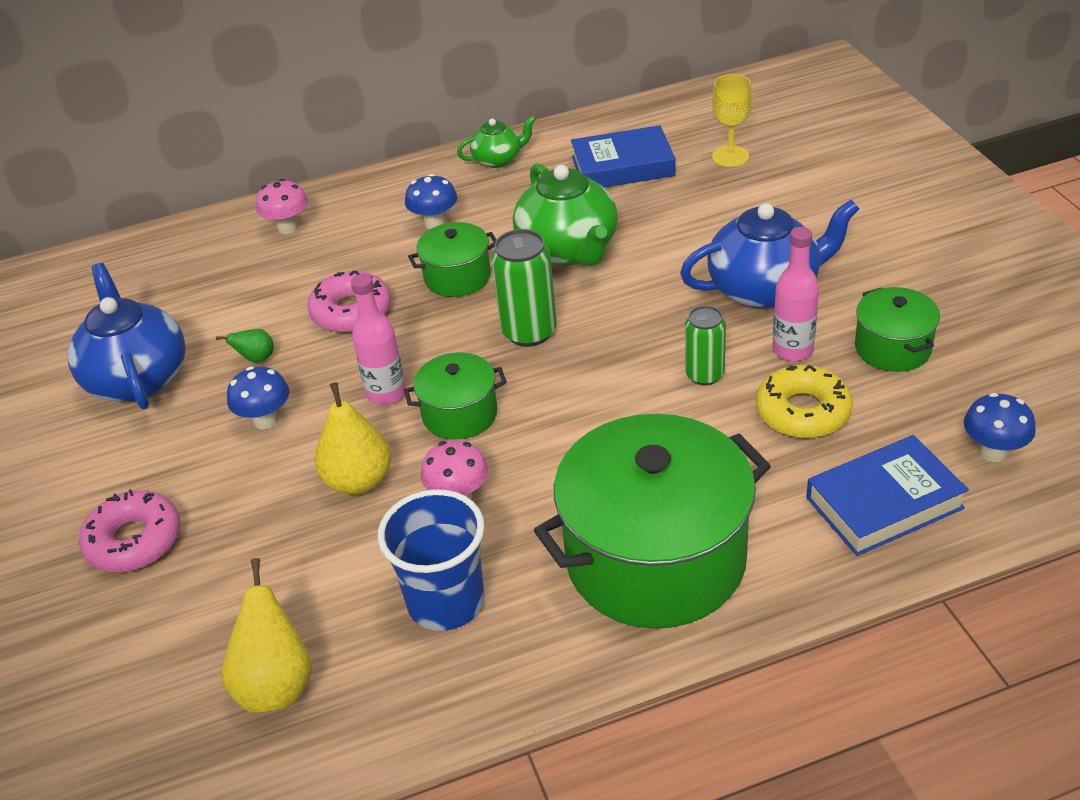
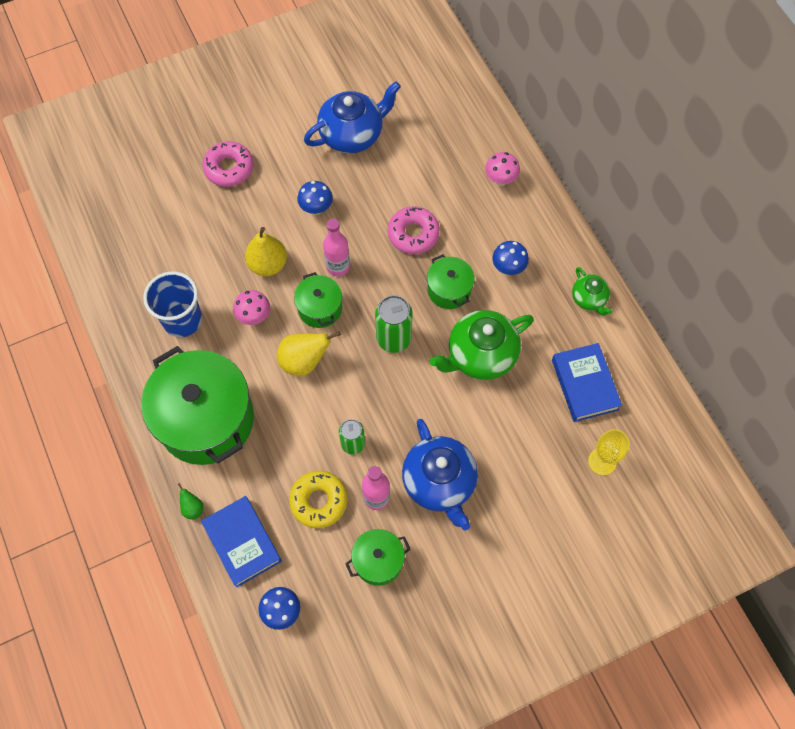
camera: 80 degrees right, 25 degrees up
green pear [216,329,274,363] -> green pear moved to [178,483,203,520]
yellow pear [221,558,312,713] -> yellow pear moved to [277,331,341,376]

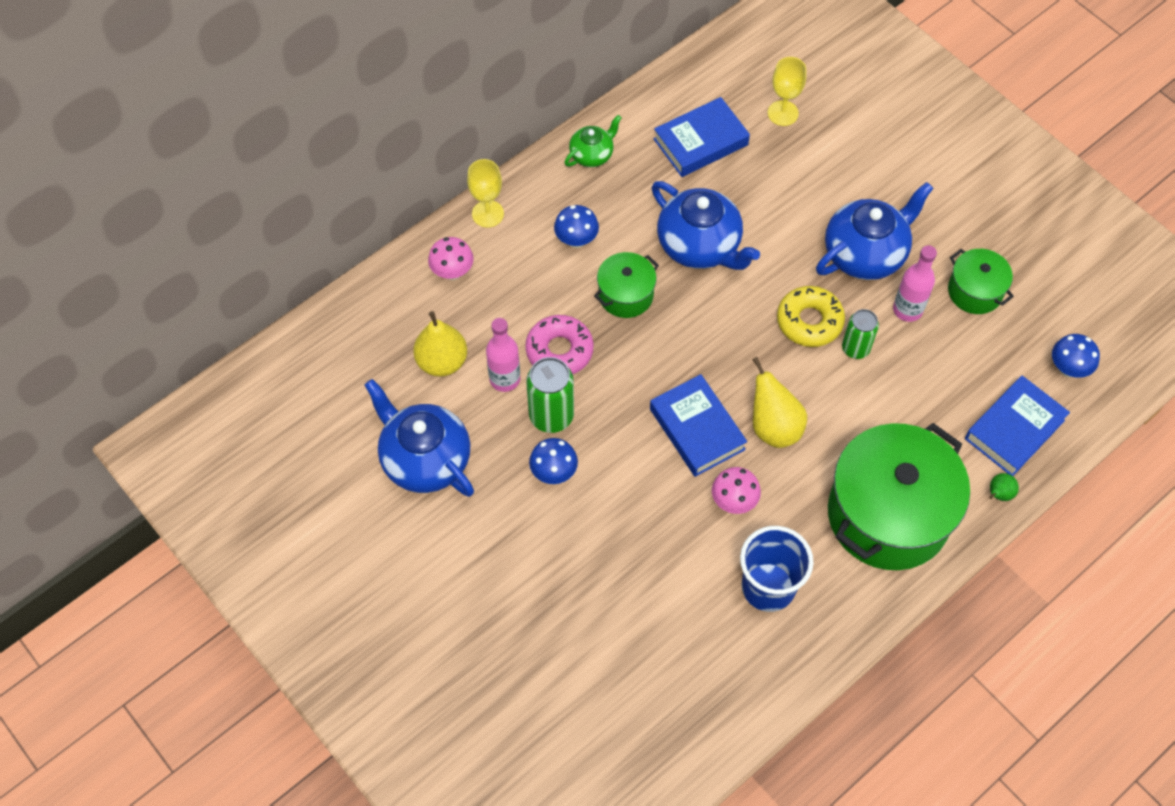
camera: 105 degrees left, 5 degrees down
pink donut [203,141,254,187] -> none
yellow pear [245,227,287,276] -> yellow pear moved to [413,311,467,377]
yellow donut [289,471,347,528] -> yellow donut moved to [777,286,845,347]
green pot [294,272,342,328] -> blue book [650,374,747,477]
pink bottle [323,219,350,276] -> pink bottle moved to [486,318,520,392]
green can [375,295,413,353] -> green can moved to [526,357,574,433]
green teapot [430,310,534,380] -> blue teapot [652,181,760,270]
none -> yellow goblet [467,159,504,228]

